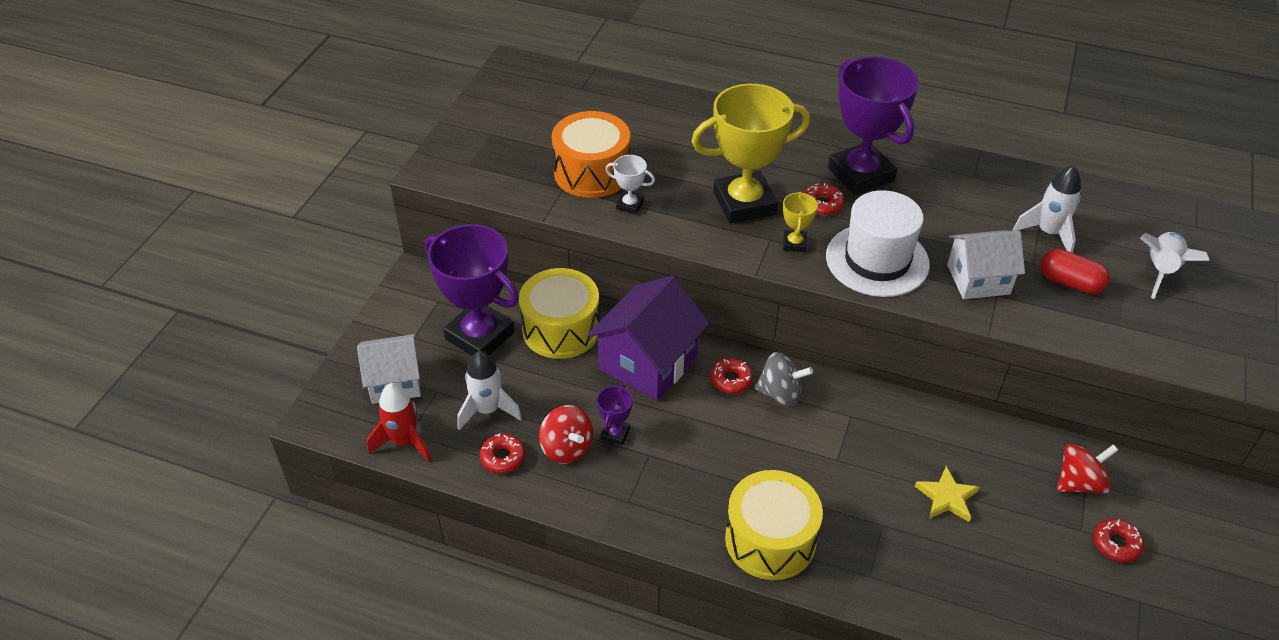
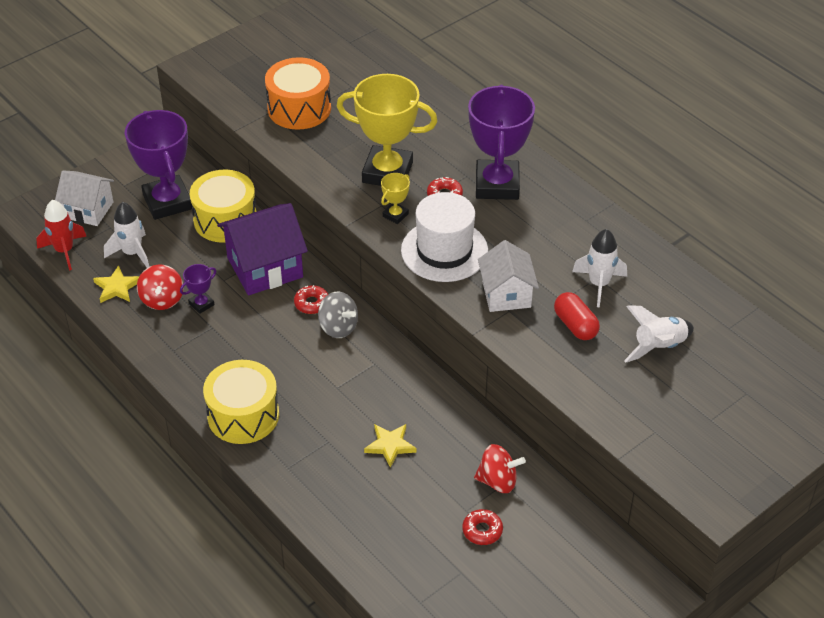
camera: 30 degrees right, 0 degrees up
red donut [480,433,525,473] -> yellow star [93,265,139,303]
white trophy [605,155,655,214] -> none
white house [947,230,1025,299] -> white house turned 60 degrees clockwise [478,240,539,312]

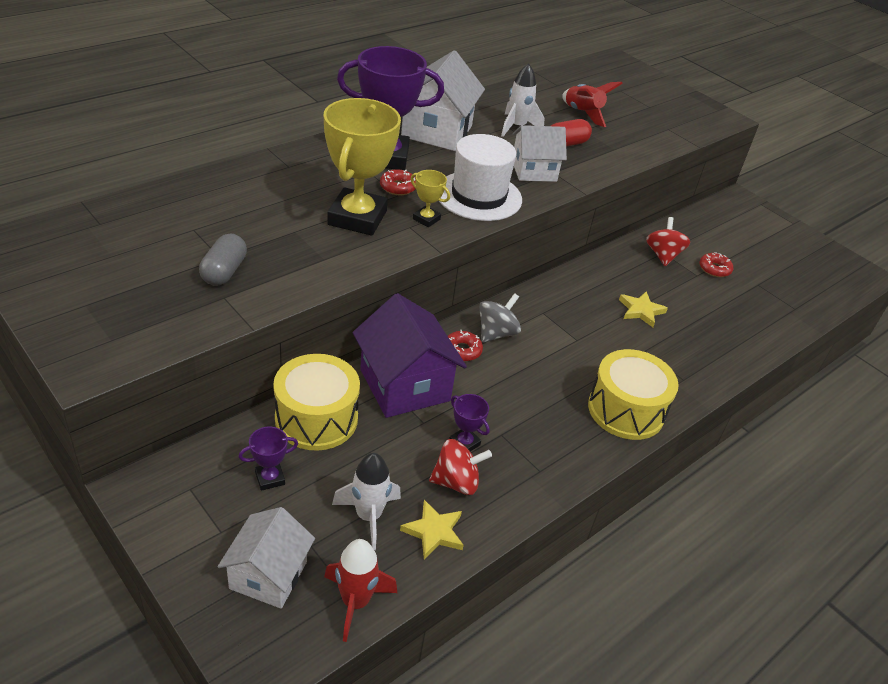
camera: 95 degrees left, 5 degrees down
purple trophy [125,110,192,220] -> purple trophy [239,427,298,491], size x0.44
orange drum [265,57,331,130] -> grey capsule [199,234,247,286]
white rocket [624,305,694,362] -> red rocket [562,82,623,127]
none -> white house [401,50,485,151]

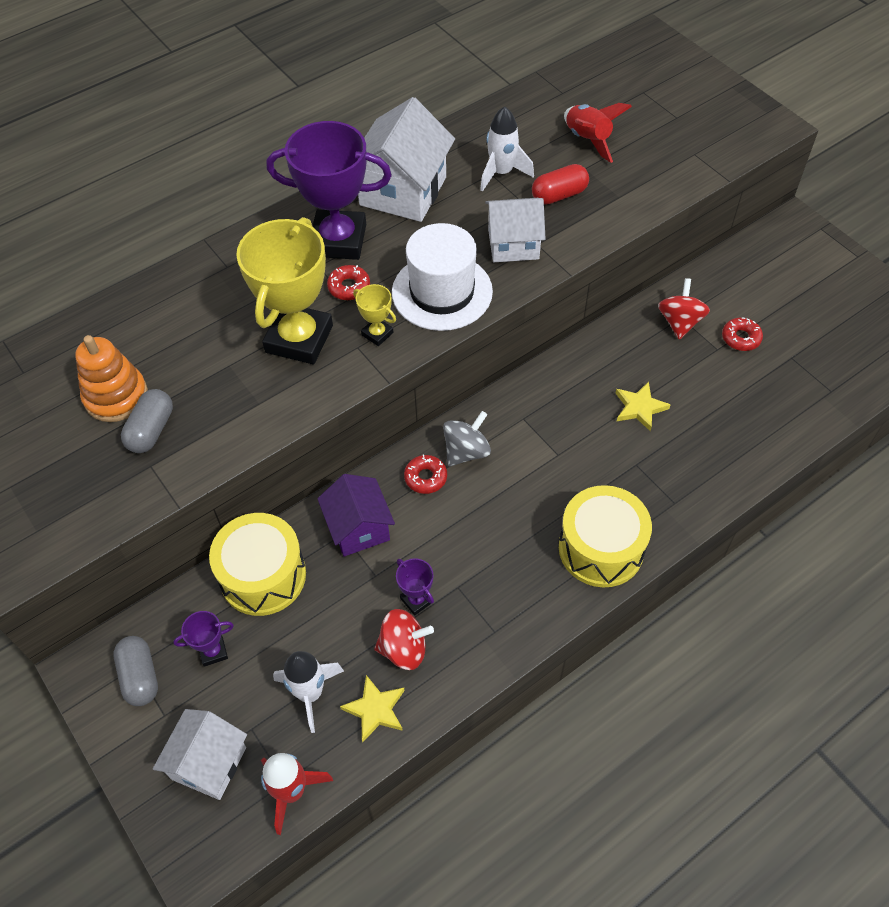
camera: 10 degrees right, 15 degrees up
purple house [353,293,467,418] -> purple house [317,474,395,557], size x0.66
none -> orange stacking toy [75,335,148,422]
none -> grey capsule [113,636,158,706]

